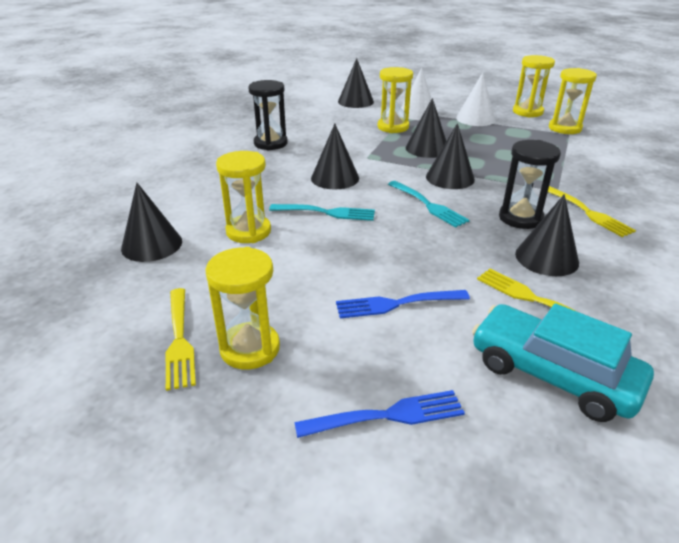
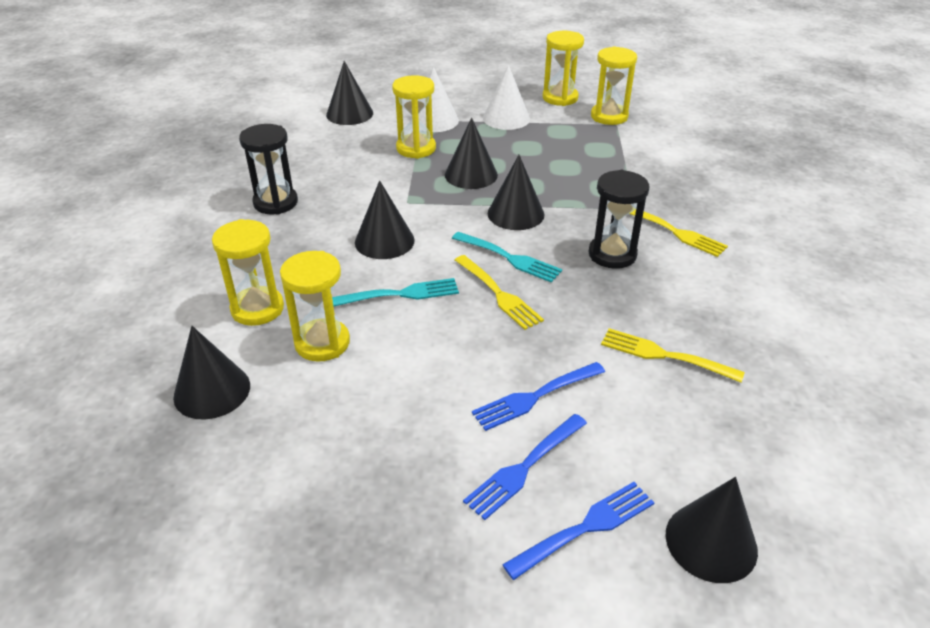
camera: 20 degrees left, 5 degrees up
yellow fork [165,288,196,391] -> yellow fork moved to [455,255,544,330]
yellow hourglass [205,247,280,369] -> yellow hourglass moved to [212,219,284,326]
turquoise car [472,303,654,422] -> none
black cone [515,194,579,276] -> black cone moved to [665,477,758,583]
none -> blue fork [463,414,587,520]

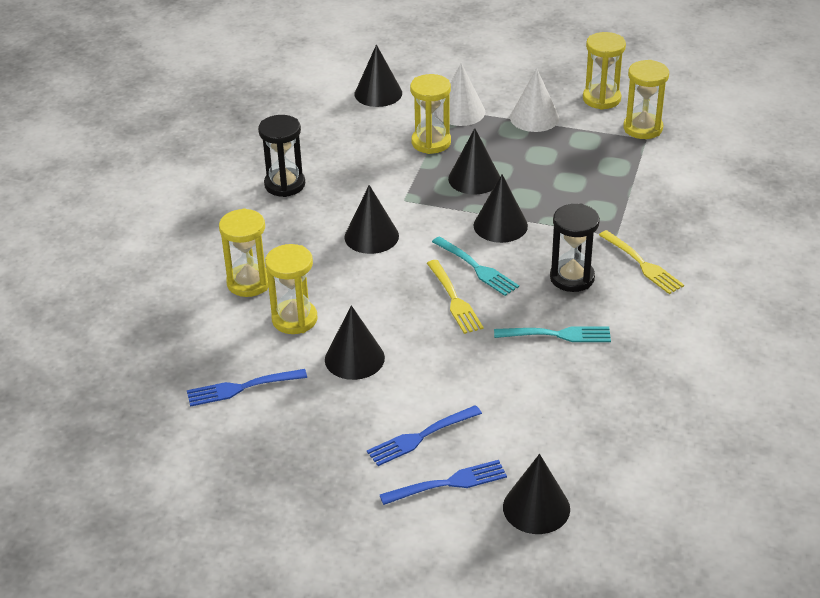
camera: 15 degrees right, 0 degrees up
black cone [173,326,250,419] -> black cone moved to [325,305,385,380]
turquoise fork [332,278,459,307] -> turquoise fork moved to [494,326,611,342]
blue fork [472,362,605,431] -> blue fork moved to [187,369,307,407]
yellow fork [601,328,745,383] -> none

